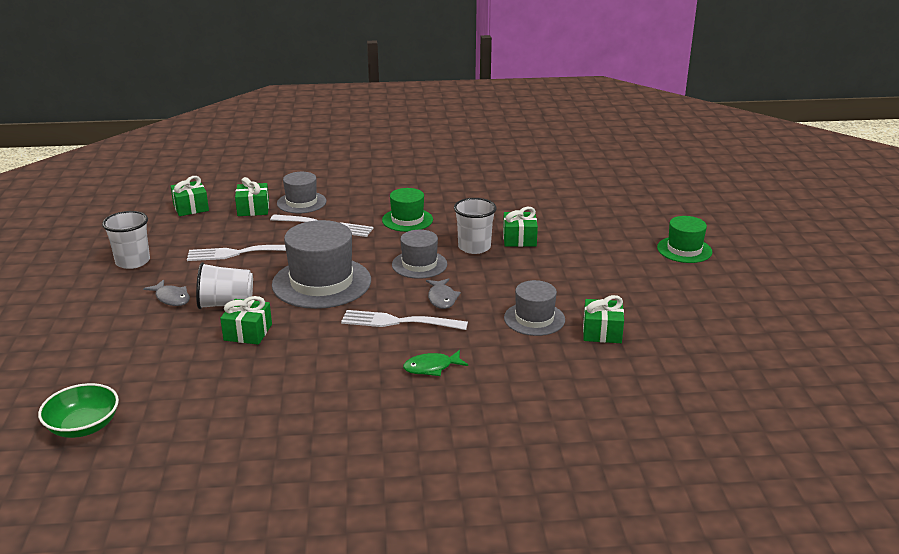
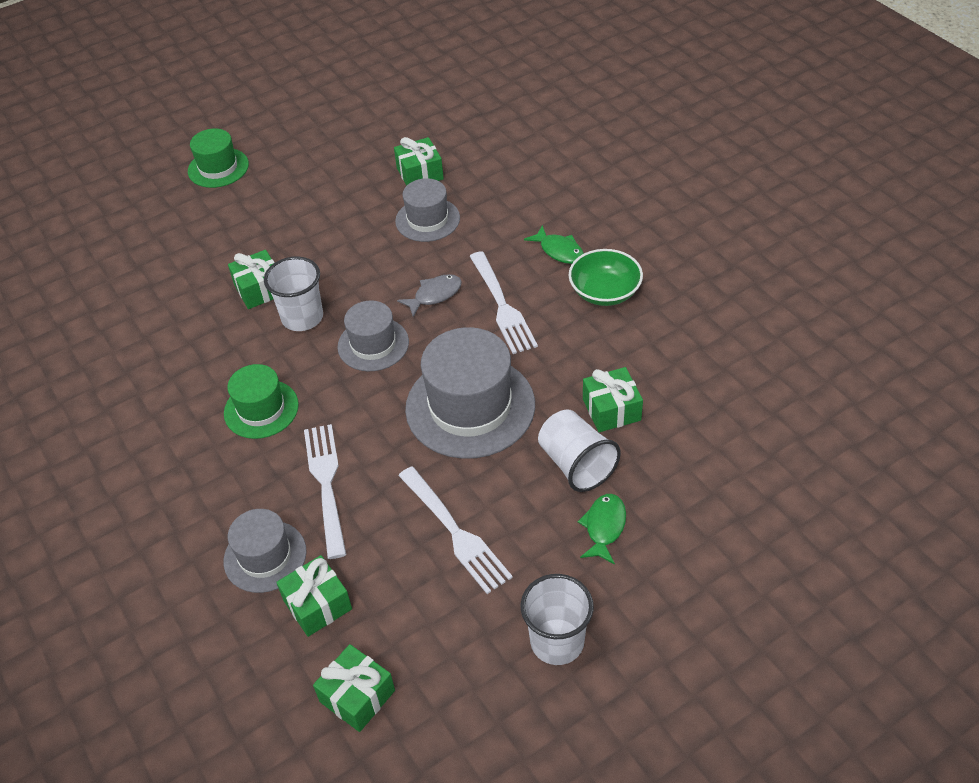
camera: 115 degrees left, 20 degrees up
green bowl [38,383,119,438] -> green bowl moved to [568,249,643,306]
grey fish [143,279,190,306] -> green fish [578,494,626,565]

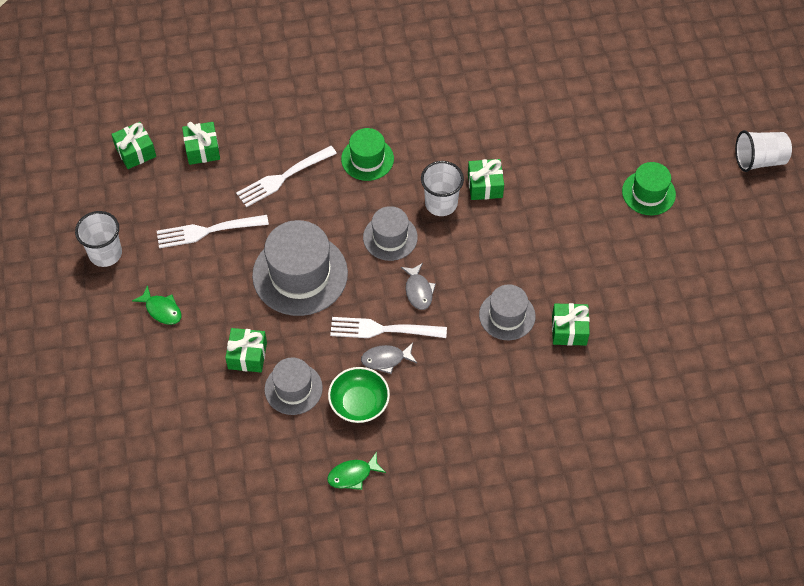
camera: 110 degrees right, 10 degrees up
grey hat [224,509,307,593] -> grey hat moved to [264,357,323,415]
white fork [304,424,346,559] -> white fork turned 135 degrees clockwise [236,146,337,207]
green fish [524,225,584,264] -> green fish moved to [327,452,386,490]
white cup [538,409,621,492] -> white cup moved to [735,130,792,172]
none -> grey fish [361,343,417,374]

